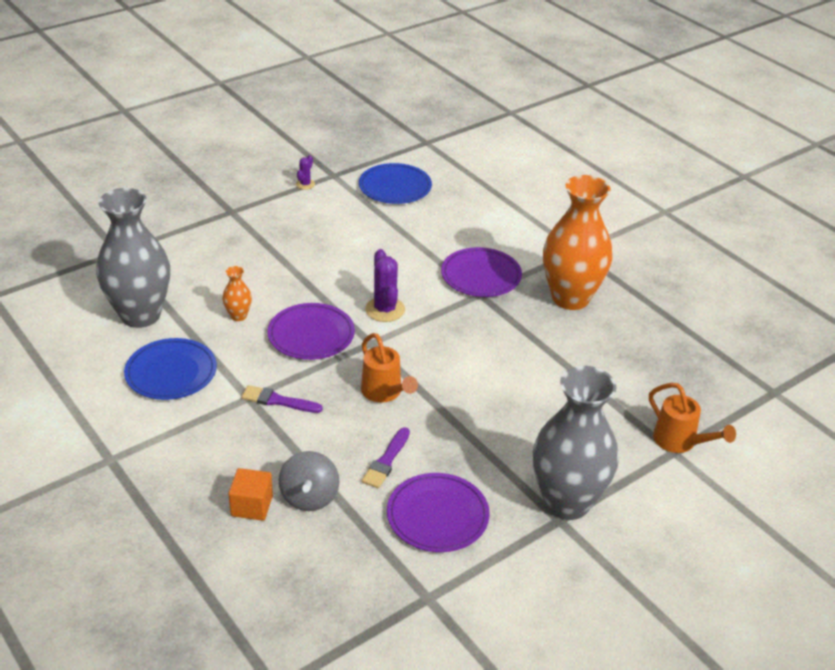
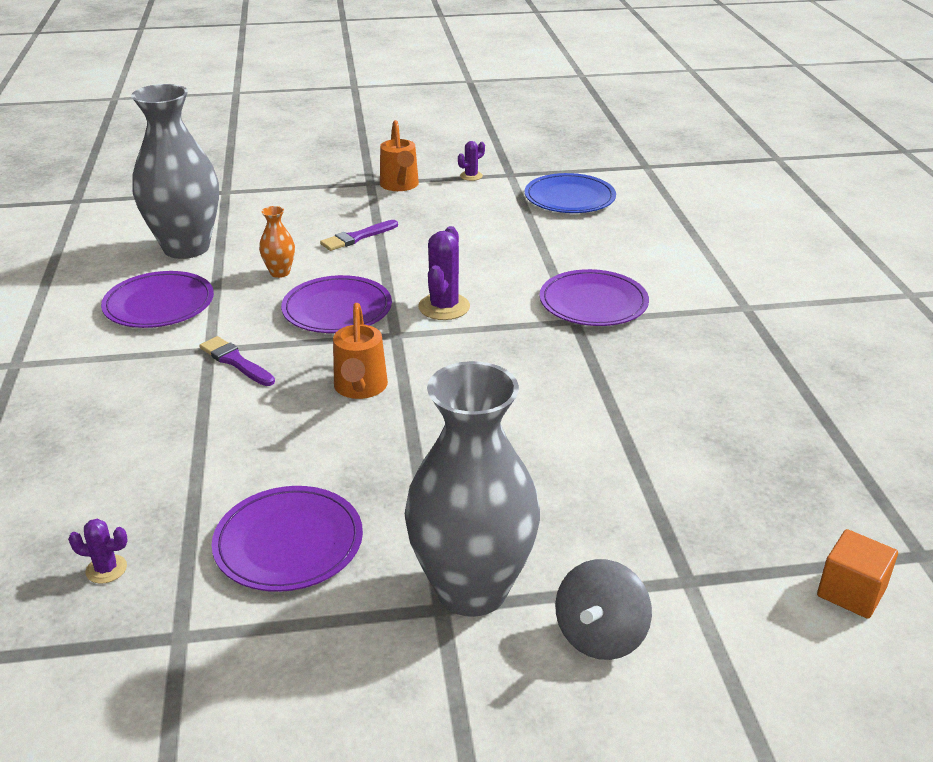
camera: 30 degrees right, 5 degrees down
blue plate [124,338,217,400] -> purple plate [101,271,214,328]
orange cube [228,468,273,521] -> orange cube moved to [817,529,898,619]
grey spinning top [279,451,339,511] -> grey spinning top moved to [555,559,652,660]
purple brush [362,427,410,488] -> purple brush moved to [320,220,398,251]
orange vase [543,175,613,310] -> none
orange watering can [649,383,736,453] -> orange watering can moved to [380,120,419,191]
none -> purple cactus [68,519,128,584]

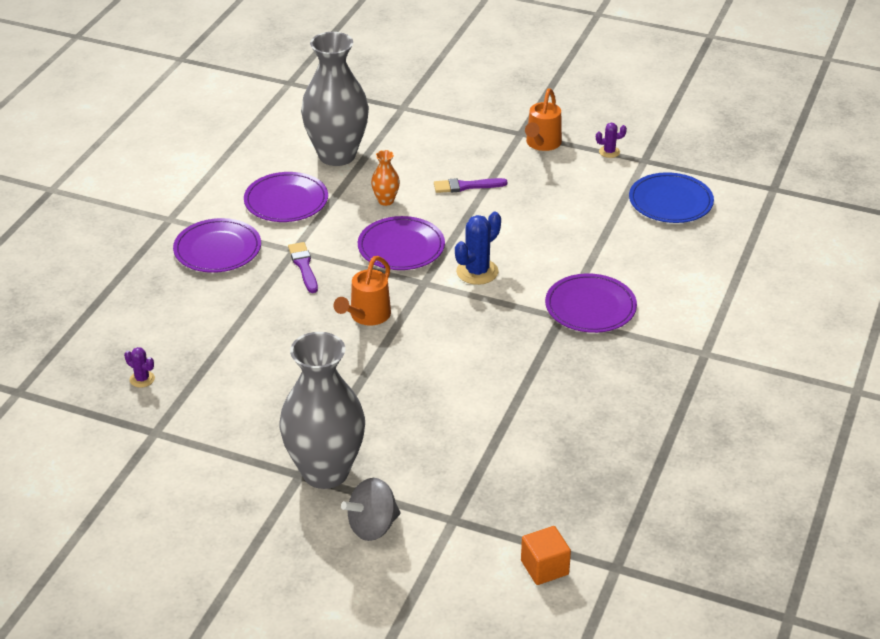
camera: 30 degrees right, 5 degrees up
purple plate [212,486,363,592] -> purple plate moved to [173,218,261,273]
purple cactus [418,226,470,320] -> blue cactus [455,212,501,285]

